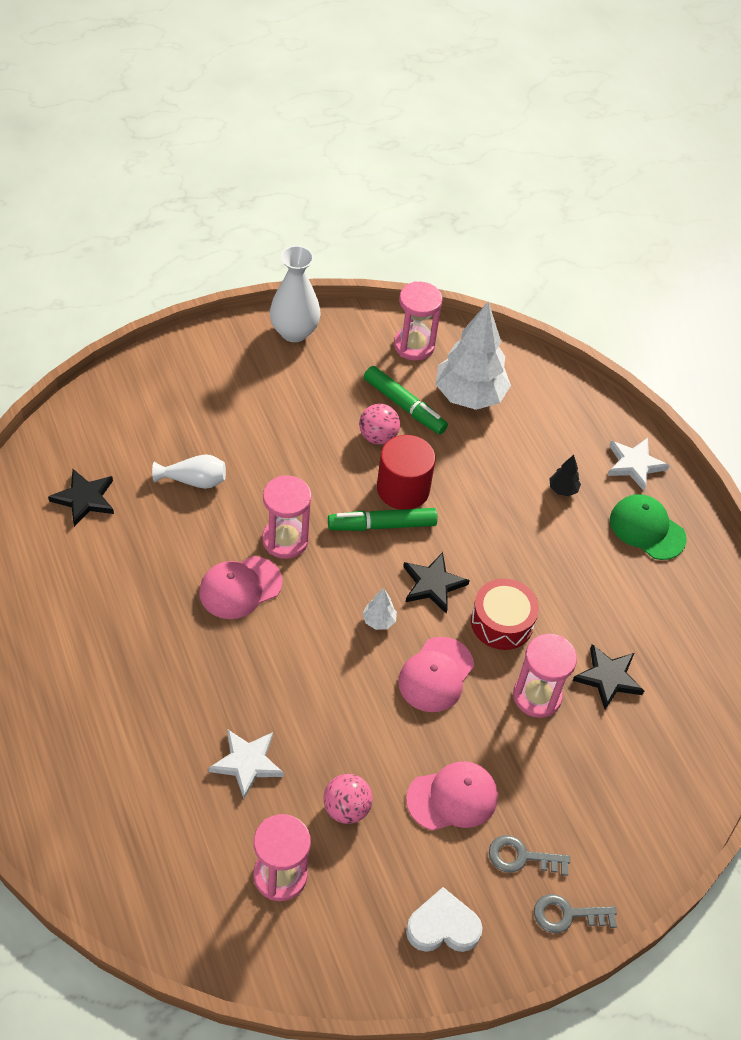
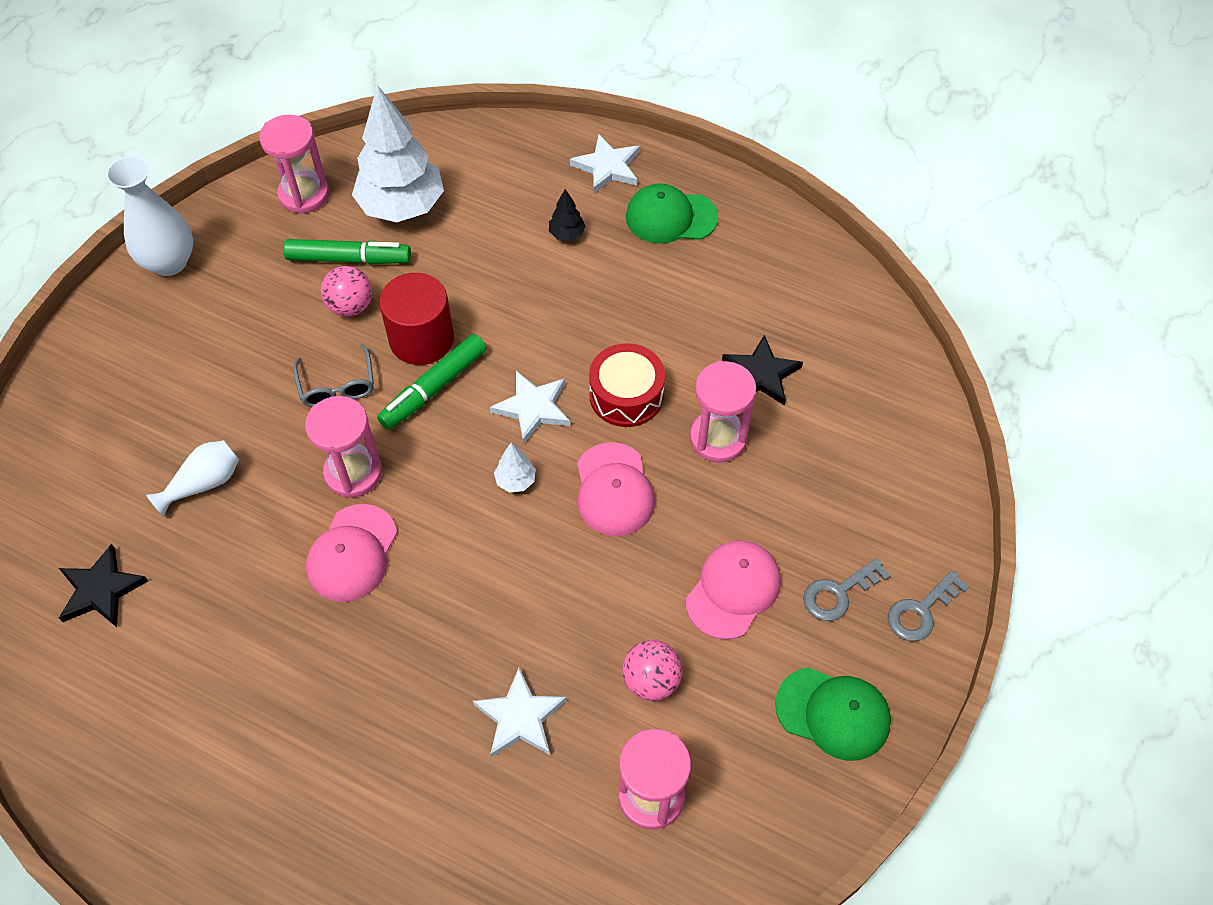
camera: 35 degrees left, 5 degrees up
black star [403,552,470,614] -> white star [490,371,570,444]
white heart [406,887,483,952] -> green cap [775,667,891,761]
none -> grey glasses [293,344,374,407]

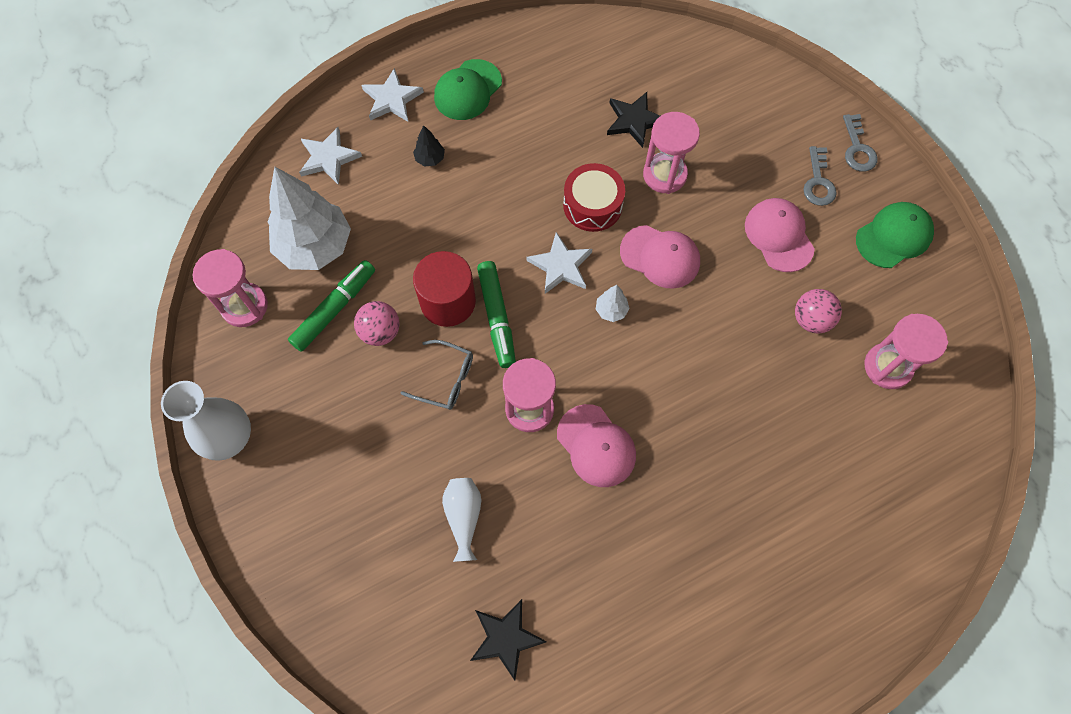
camera: 55 degrees left, 10 degrees up
white star [473,667,567,758] -> white star moved to [299,127,362,185]

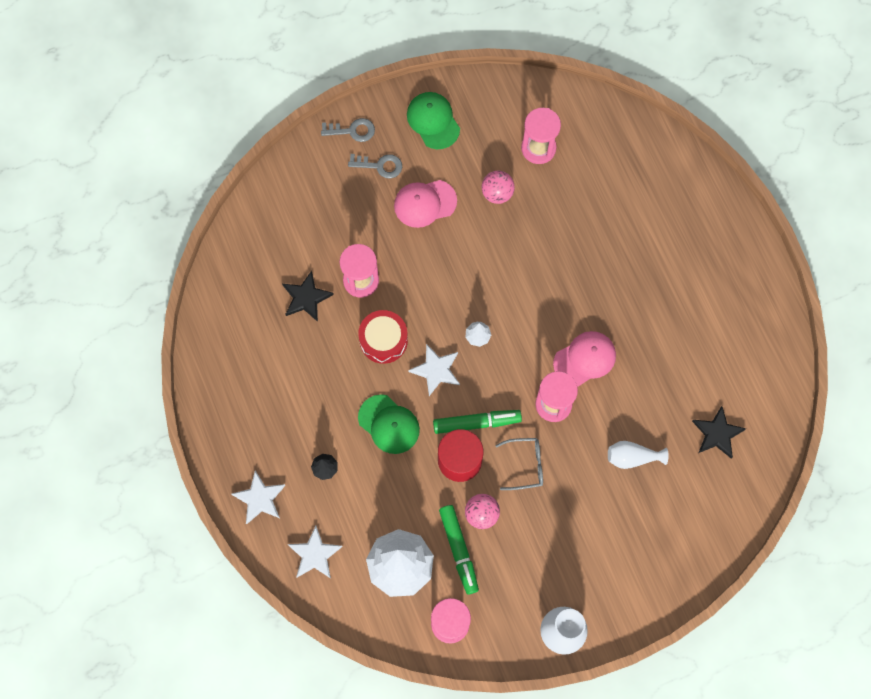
camera: 85 degrees left, 5 degrees up
green marker [288,260,375,352] -> green marker turned 150 degrees counterclockwise [439,505,479,595]
grey glasses [401,340,473,410] -> grey glasses turned 60 degrees clockwise [495,438,543,490]
green cap [434,59,502,120] -> green cap moved to [358,394,420,454]
pink cap [620,225,700,289] -> none

